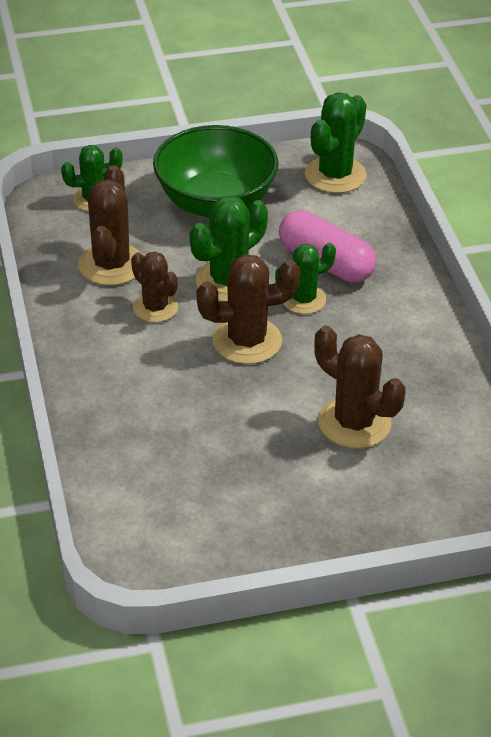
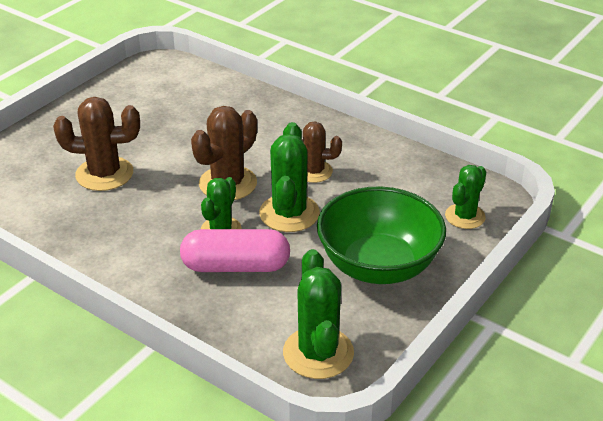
camera: 140 degrees right, 5 degrees down
brown cactus [78,165,142,285] -> none

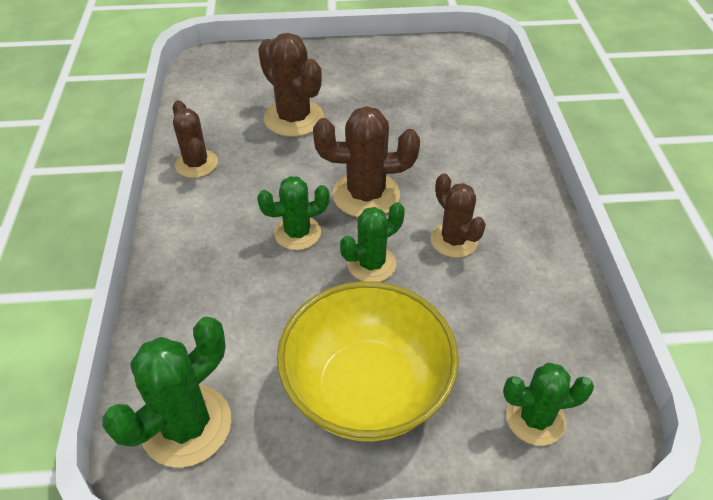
camera: 50 degrees right, 10 degrees up
pink capsule [180,229,290,272] -> none
green cactus [259,122,320,232] -> green cactus [340,202,405,282], size x0.66
green bowl [317,186,446,284] -> yellow bowl [277,281,459,441]
none -> brown cactus [173,100,218,178]

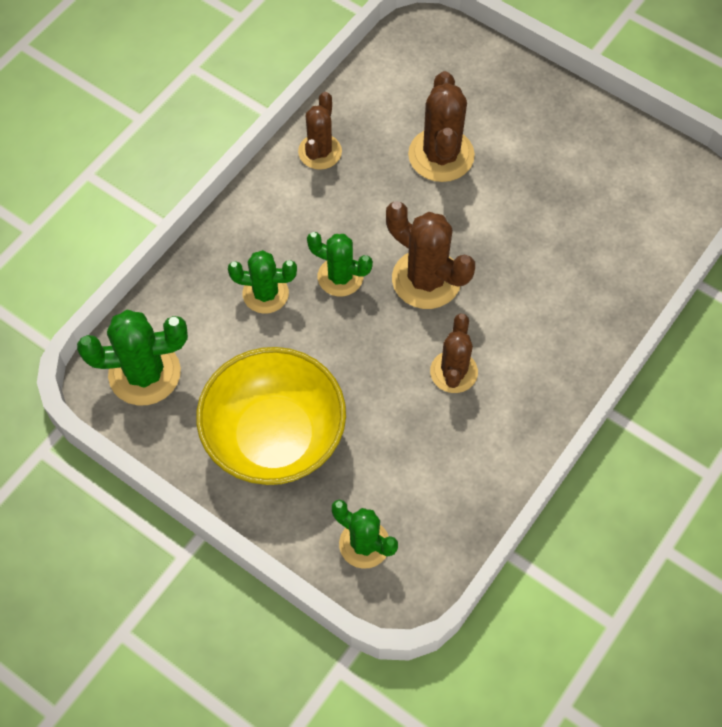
camera: 40 degrees right, 15 degrees up
green cactus [340,202,405,282] -> green cactus moved to [228,250,297,314]

